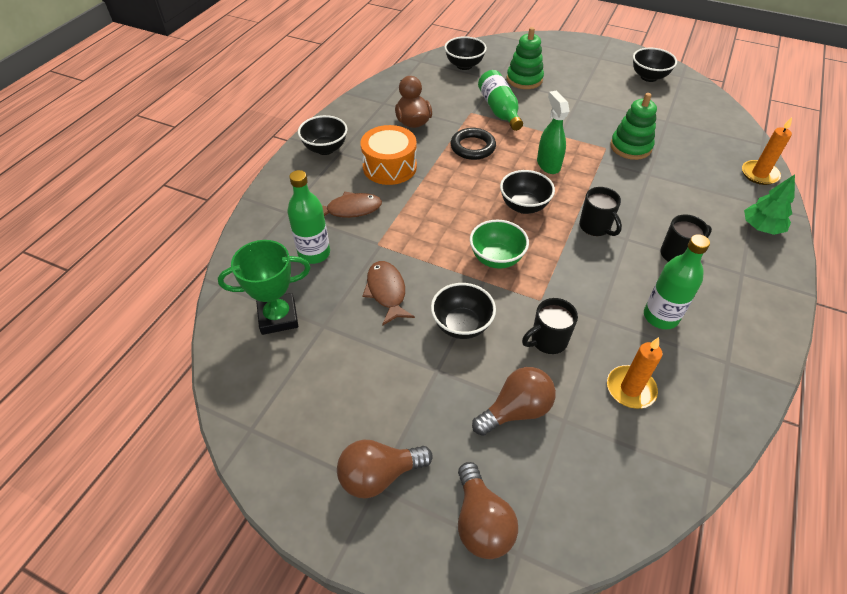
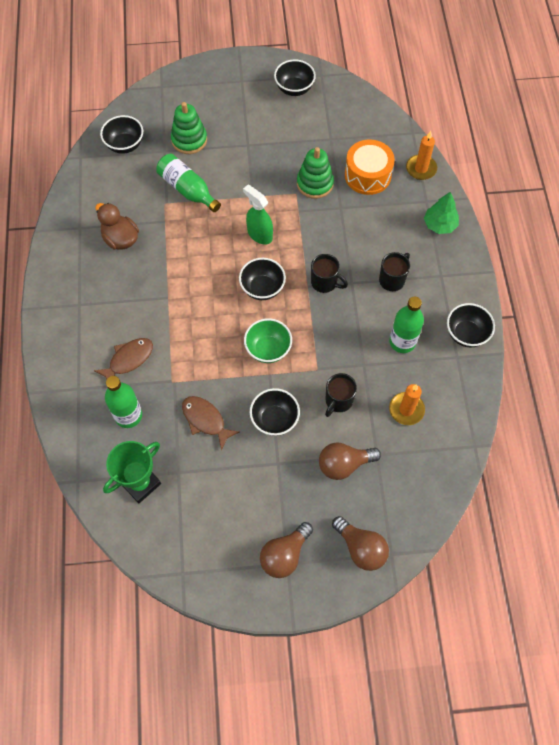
camera: 30 degrees left, 15 degrees up
black bowl [298,115,347,155] -> black bowl moved to [447,303,495,347]
orange drum [360,125,417,185] -> orange drum moved to [345,140,395,195]
black ring [450,128,496,160] -> none
brown light bulb [472,367,556,436] -> brown light bulb turned 135 degrees counterclockwise [319,443,381,480]

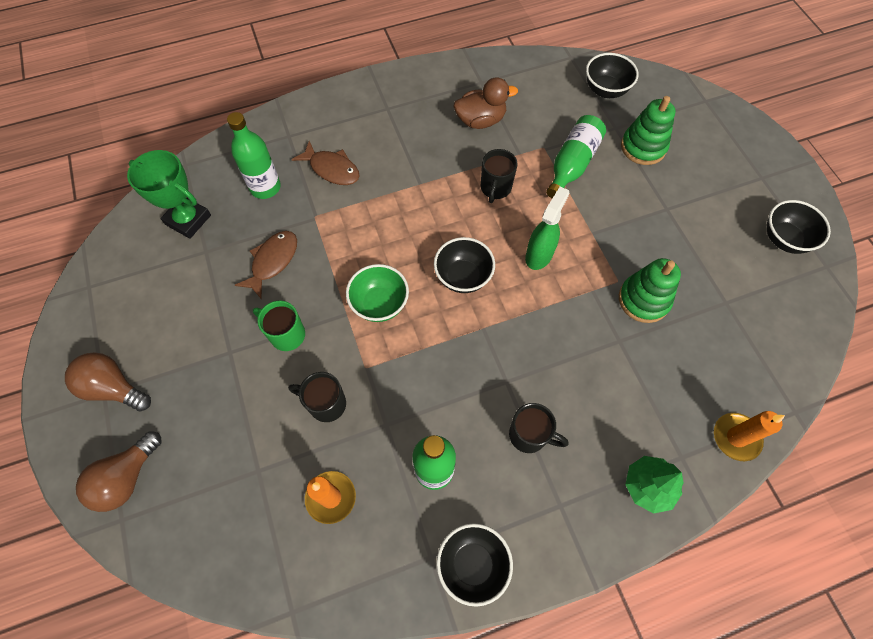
camera: 75 degrees right, 0 degrees up
brown duck [96,203,139,250] -> brown duck turned 45 degrees clockwise [454,77,518,129]
black bowl [250,388,300,436] -> green mug [253,301,305,351]
black mug [311,254,348,293] -> black mug moved to [481,149,517,203]
brown light bulb [319,443,381,480] -> none
orange drum [345,140,395,195] -> none

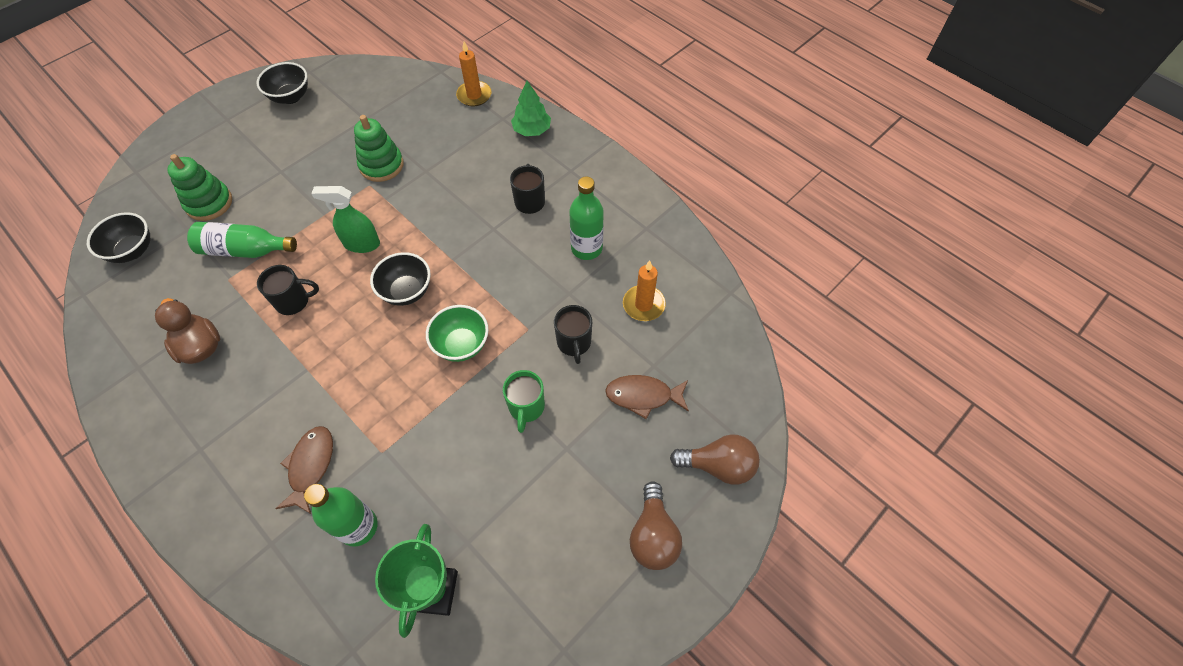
camera: 115 degrees left, 5 degrees down
brown fish [235,231,297,298] -> brown fish moved to [605,375,689,419]
black bowl [437,523,513,607] -> none

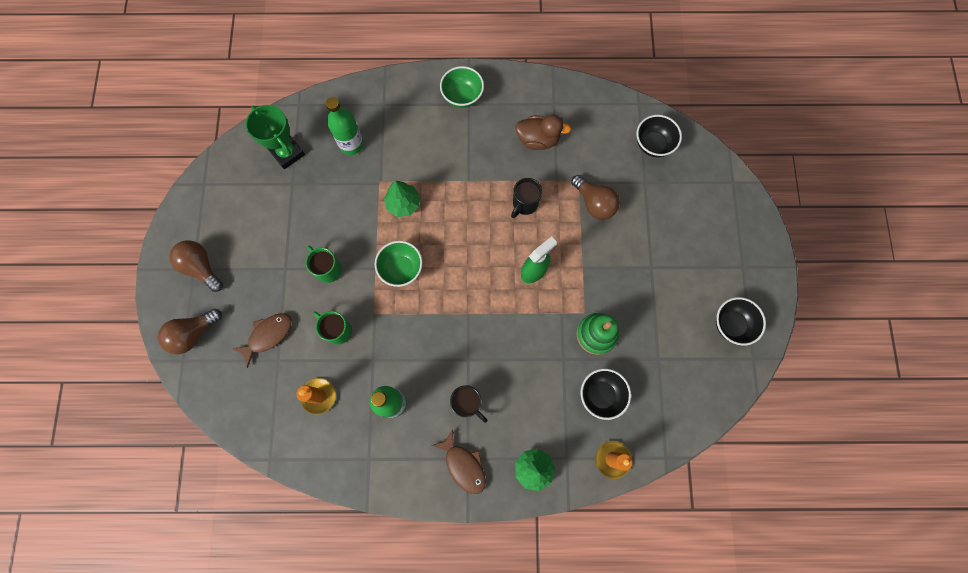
camera: 135 degrees right, 15 degrees up
green stacking toy [167,154,232,221] -> none
green bottle [187,222,297,258] -> brown light bulb [571,175,620,220]
brown fish [275,426,333,514] -> brown fish moved to [432,429,486,494]
black bowl [370,252,430,306] -> black bowl moved to [581,369,631,420]
black mug [554,305,592,364] -> green mug [313,311,352,345]
none -> green tree [384,181,420,217]
none -> green bowl [440,66,484,108]

